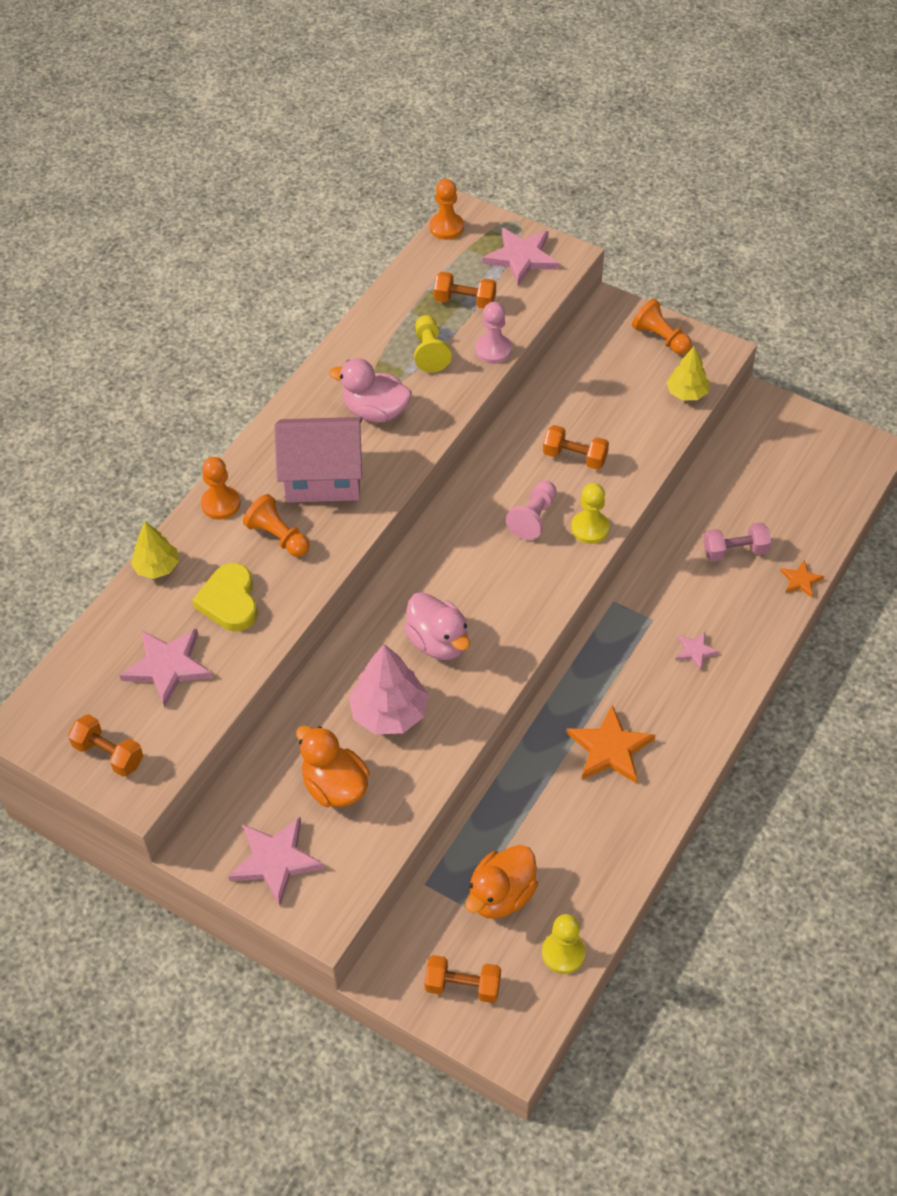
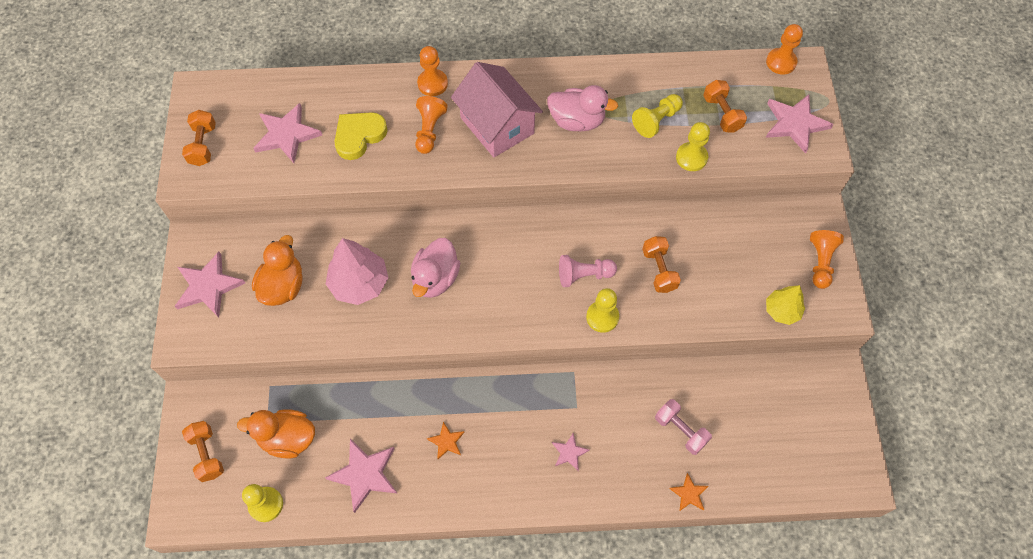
camera: 55 degrees right, 10 degrees up
yellow tree [131,521,179,579] -> none
pink duck [329,358,412,423] -> pink duck turned 120 degrees clockwise [547,85,618,132]
pink pawn [475,302,512,364] -> yellow pawn [676,122,710,171]
orange star [567,705,655,784] -> orange star [427,422,464,459], size x0.53
none -> pink star [325,439,398,513]

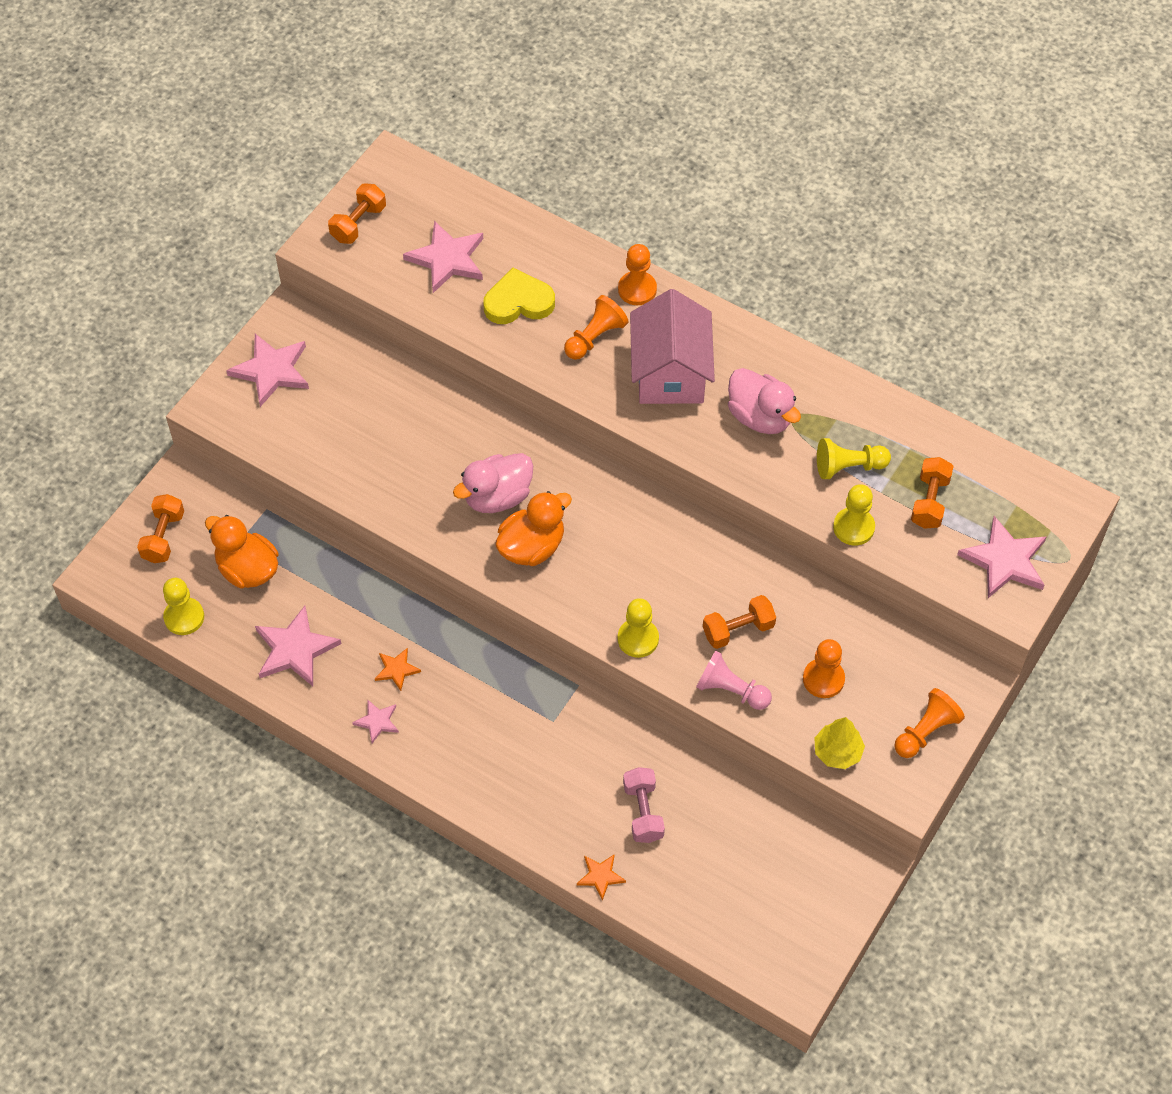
camera: 35 degrees right, 5 degrees down
orange duck [252,235,303,306] -> orange duck moved to [495,491,572,566]
pink tree [326,238,388,305] -> none
pink star [552,433,590,471] -> pink star moved to [352,700,399,743]
pink pawn [559,255,617,287] -> pink pawn moved to [696,650,772,710]
orange dumbbell [642,236,681,293] -> orange dumbbell turned 45 degrees clockwise [703,595,776,649]
orange pawn [766,24,803,74] -> orange pawn moved to [803,639,845,698]

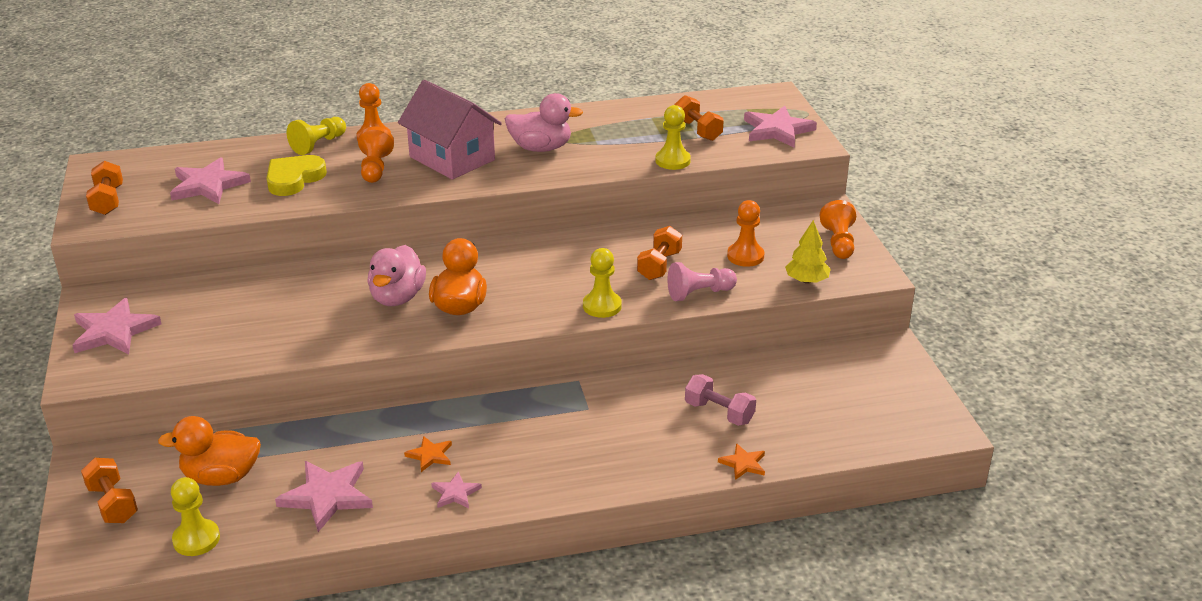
camera: 45 degrees left, 25 degrees down
yellow pawn [817,438,891,479] -> yellow pawn moved to [287,117,346,155]

